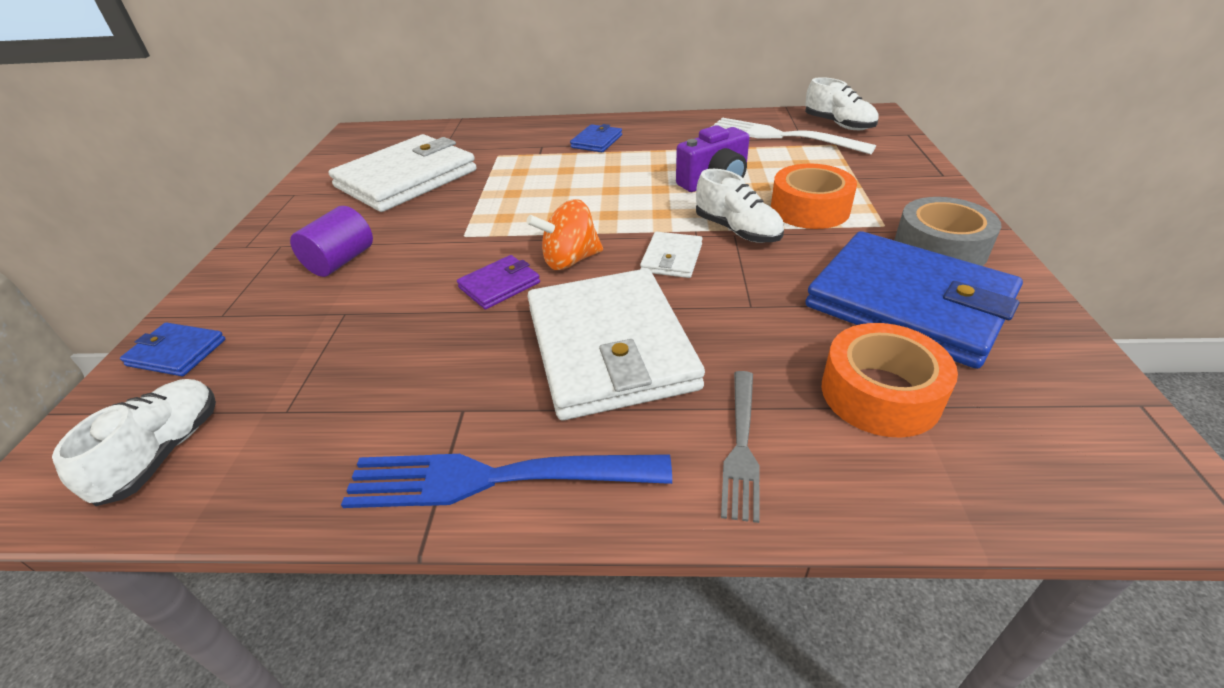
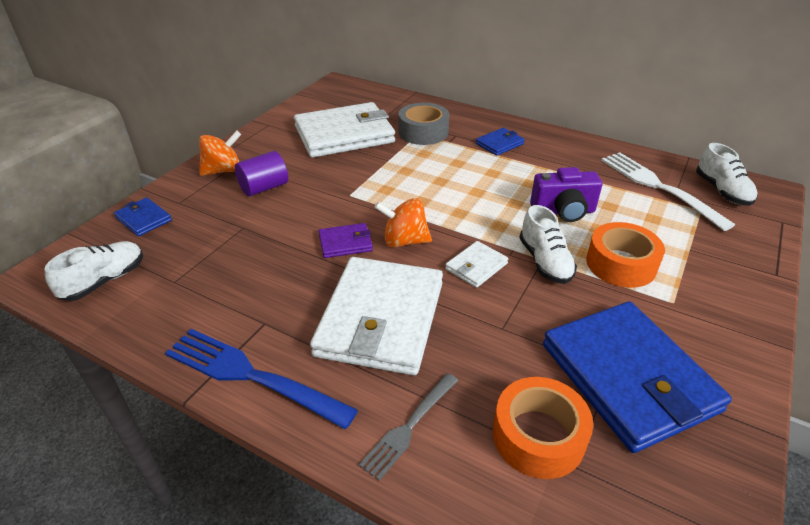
camera: 25 degrees right, 0 degrees up
grey tape [894,197,1001,266] -> grey tape moved to [398,103,449,145]
none -> orange spinning top [199,130,241,176]

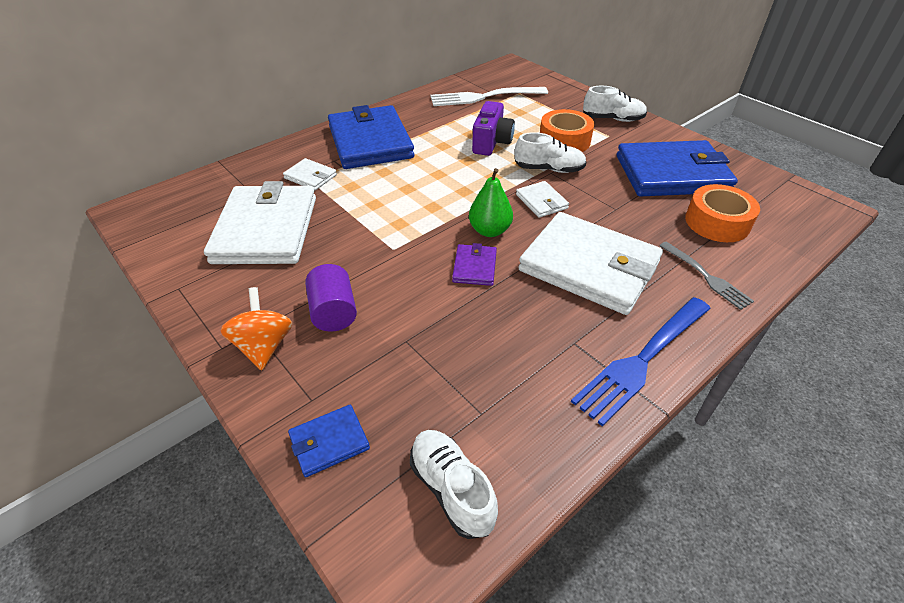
camera: 70 degrees left, 5 degrees up
orange spinning top [374,198,432,248] -> green pear [469,168,513,237]
grey tape [398,103,449,145] -> white wallet [283,158,337,190]
blue wallet [476,128,525,156] -> blue wallet [328,105,414,169], size x2.28
white shoe [696,143,758,206] -> white shoe moved to [583,86,647,122]

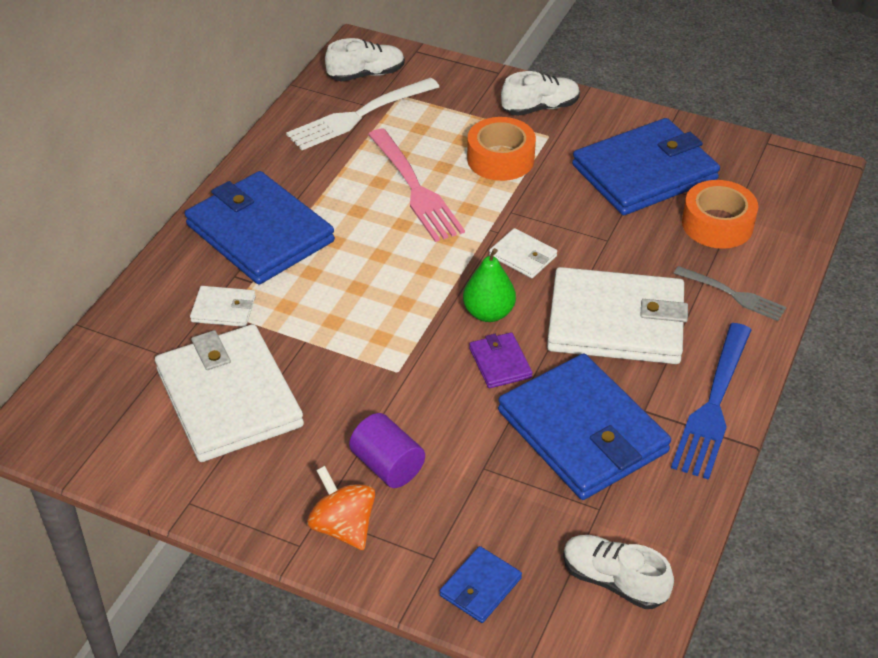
camera: 25 degrees left, 0 degrees up
purple camera [472,101,515,156] -> pink fork [368,129,465,242]
white shoe [515,132,586,173] -> white shoe moved to [325,38,405,82]
none -> blue wallet [498,354,671,500]

